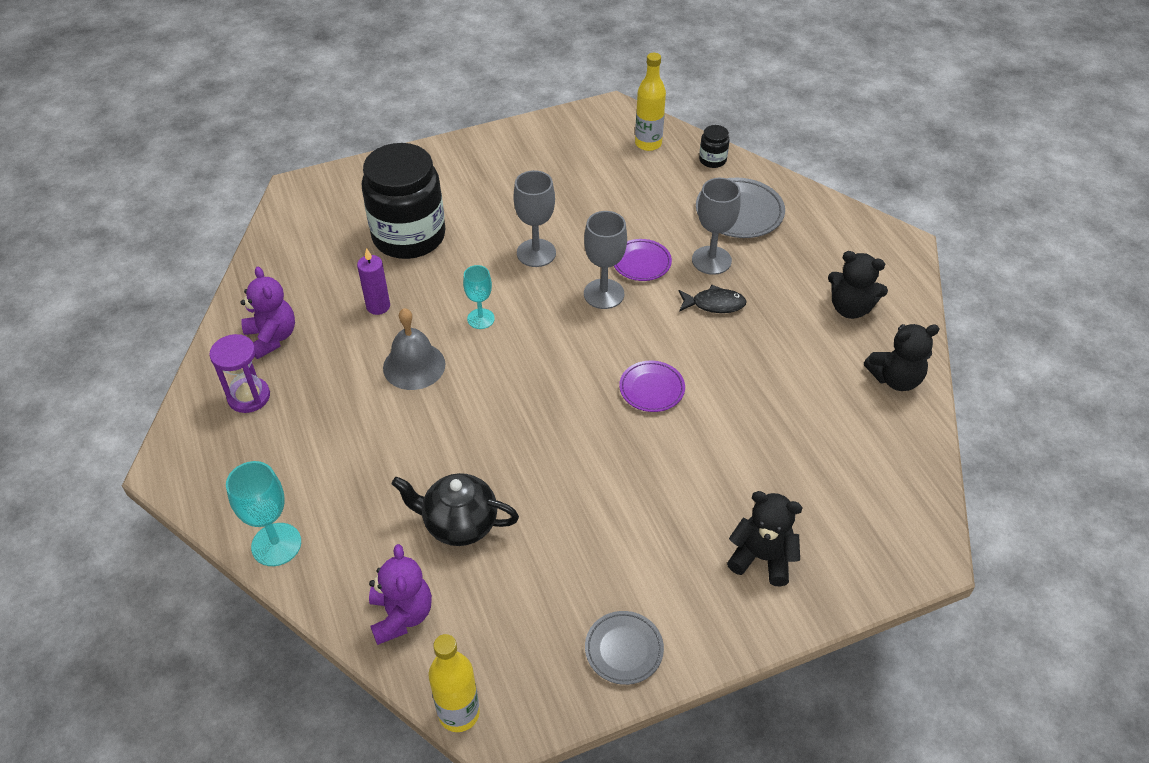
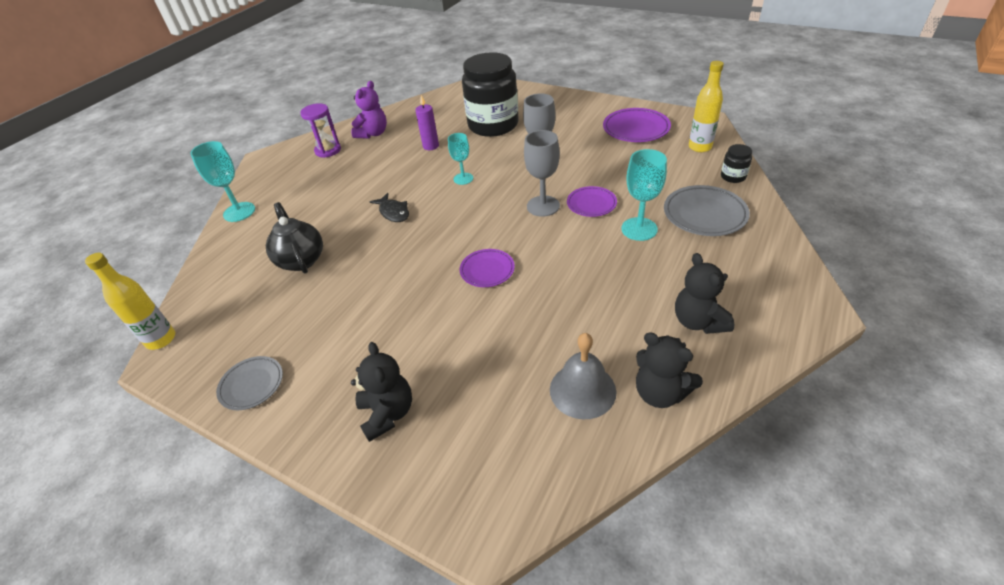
camera: 55 degrees right, 5 degrees down
purple teddy bear [369,544,432,645] -> none
grey bell [383,308,445,390] -> grey bell moved to [550,333,616,419]
black fish [679,285,747,313] -> black fish moved to [370,193,409,222]
grey goblet [692,178,741,275] -> turquoise goblet [621,149,667,241]
none -> purple plate [603,108,671,142]

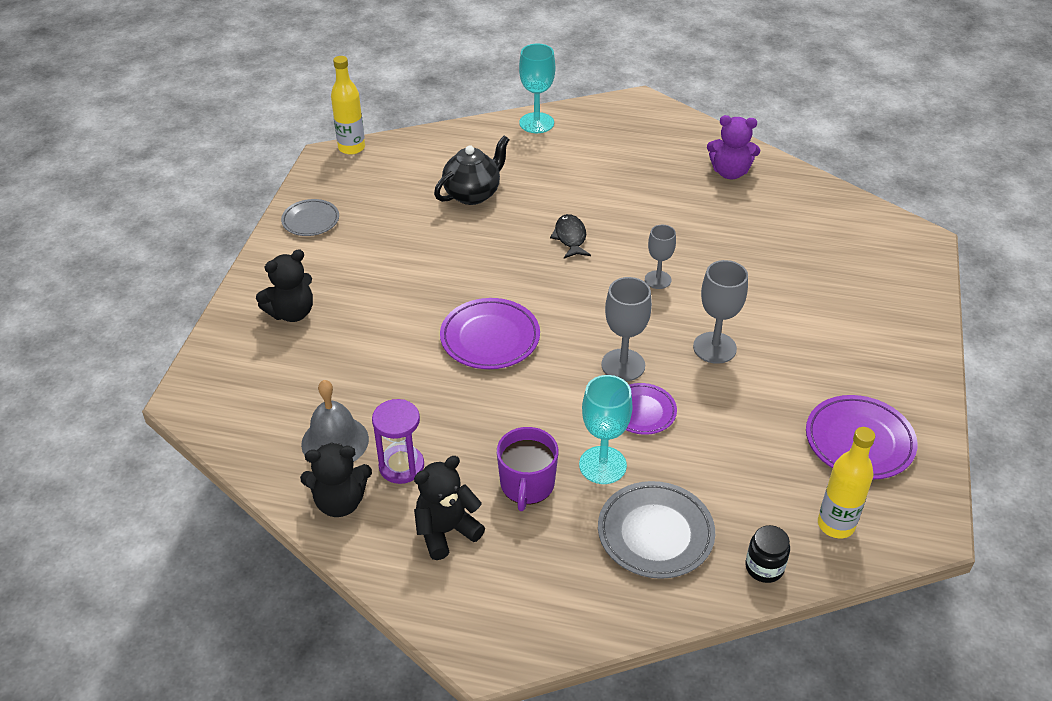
camera: 70 degrees right, 0 degrees up
purple hourglass [300,103,341,158] -> purple hourglass moved to [372,399,424,484]
black fish [370,193,409,222] -> black fish turned 135 degrees clockwise [550,214,591,258]
purple candle [415,95,439,150] -> none
turquoise goblet [448,133,473,185] -> grey goblet [645,225,676,289]
purple plate [460,249,515,287] -> purple plate [440,298,540,369], size x1.56
black jar [462,52,518,137] -> none
black teddy bear [636,332,703,408] -> black teddy bear turned 120 degrees counterclockwise [300,442,372,517]
none -> purple mug [497,427,558,511]

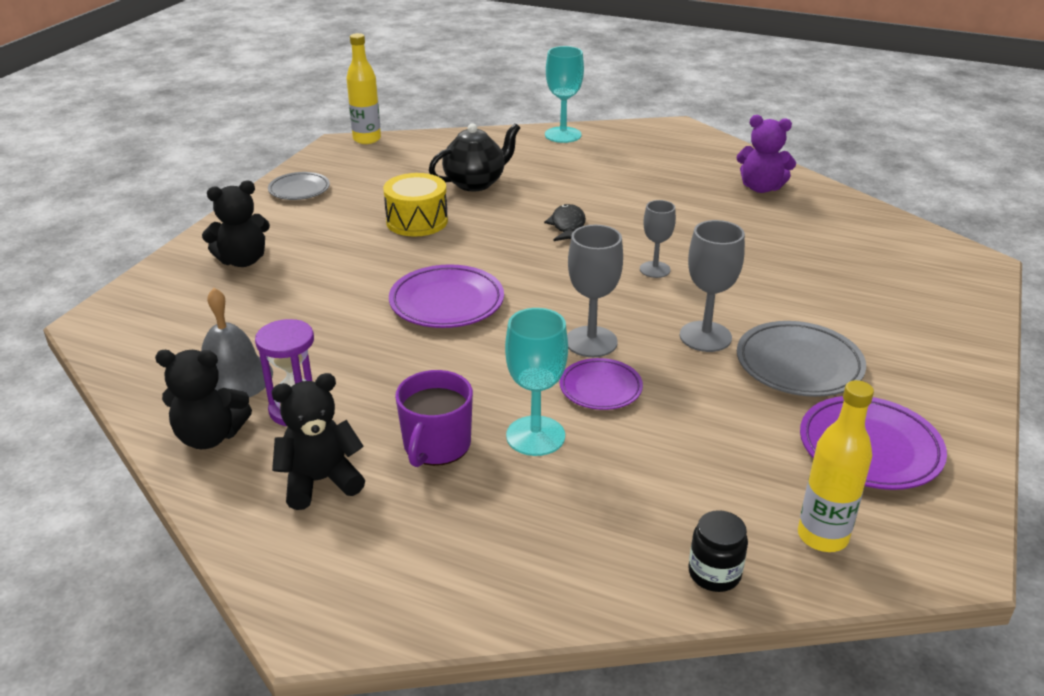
camera: 10 degrees right, 10 degrees down
grey plate [598,481,715,579] -> grey plate moved to [737,321,866,397]
none -> yellow drum [383,173,448,236]

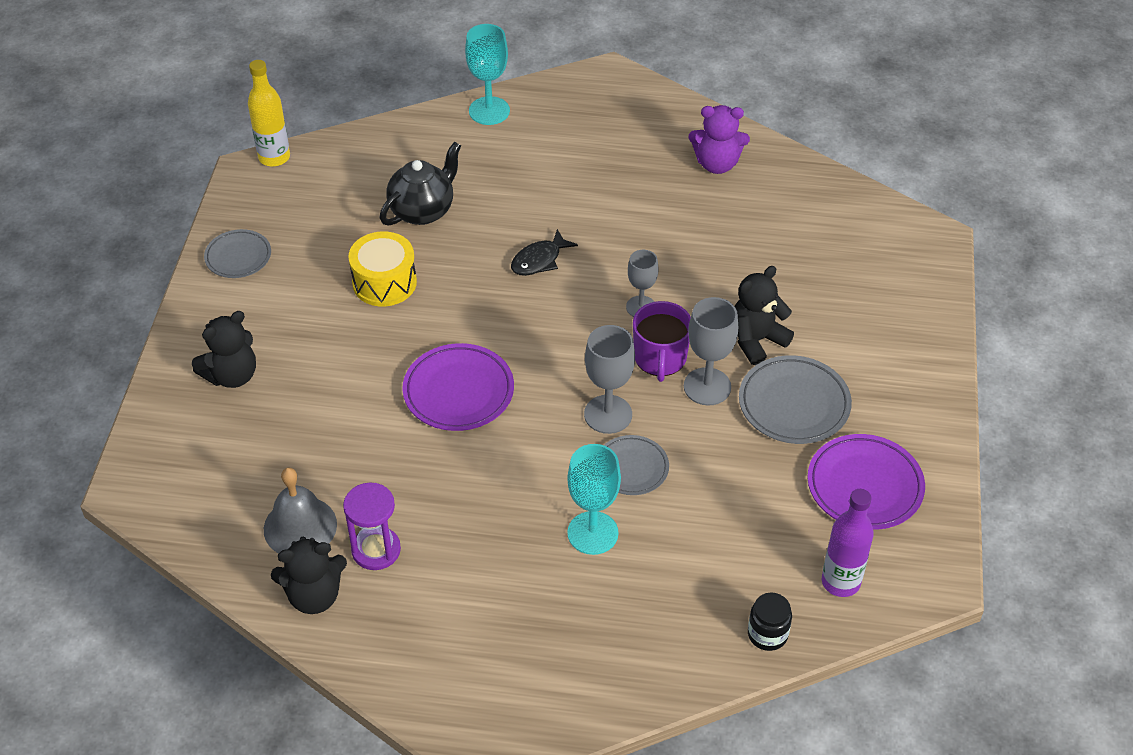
camera: 15 degrees left, 15 degrees up
black teddy bear [271,373,365,510] -> black teddy bear moved to [735,266,794,365]
purple mug [395,370,473,467] -> purple mug moved to [633,301,691,382]
black fish [544,204,586,241] -> black fish turned 120 degrees counterclockwise [511,229,578,276]
purple plate [560,358,643,410] -> grey plate [604,435,669,495]
yellow bottle [798,380,874,552] -> purple bottle [822,489,874,597]

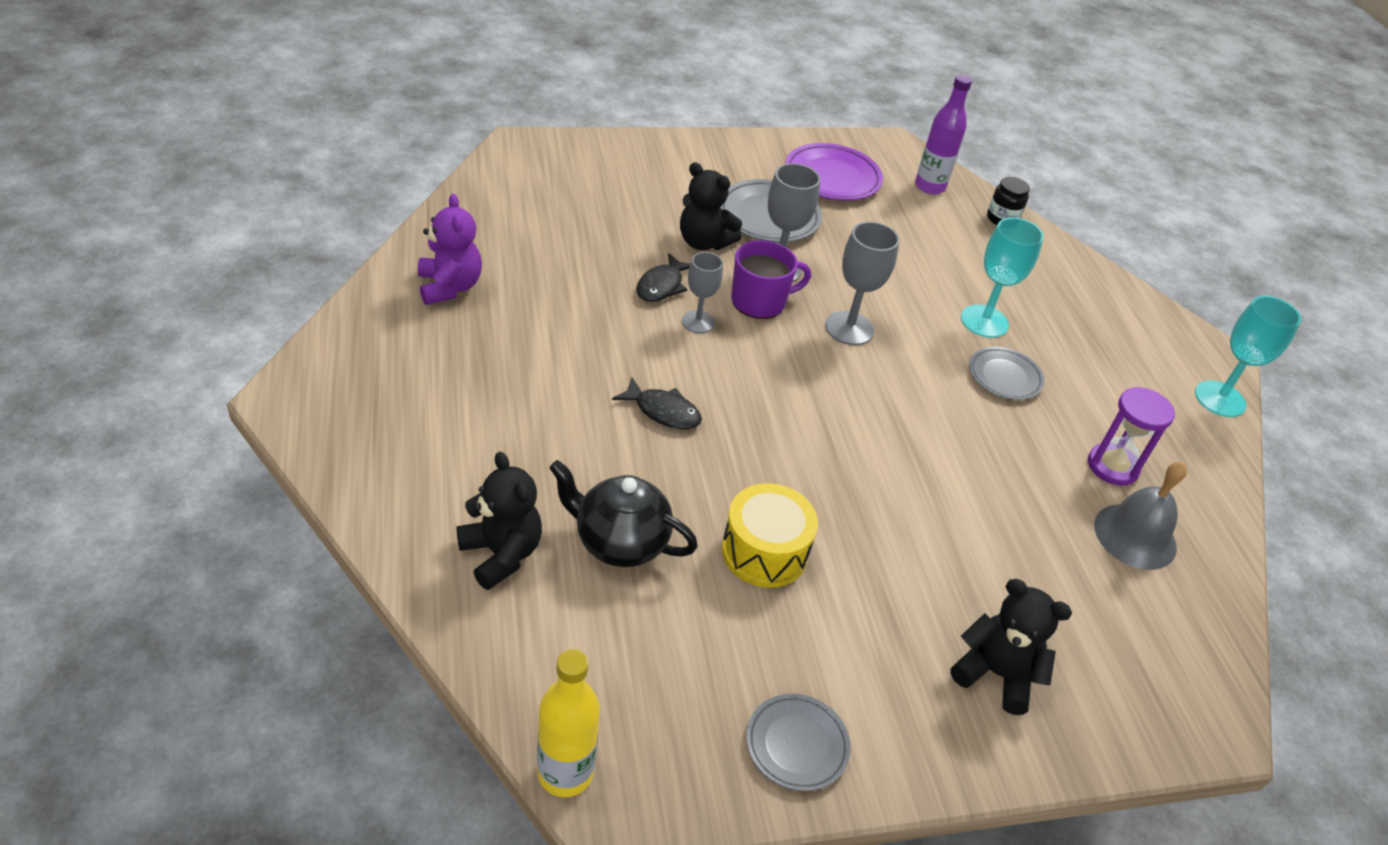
camera: 115 degrees left, 5 degrees down
black teddy bear [271,537,347,614] -> black teddy bear moved to [456,452,542,590]
purple plate [402,343,514,431] -> none
turquoise goblet [465,24,510,125] -> turquoise goblet moved to [1195,296,1301,417]
grey plate [604,435,669,495] -> grey plate moved to [969,347,1045,400]
none -> black fish [636,253,690,302]

